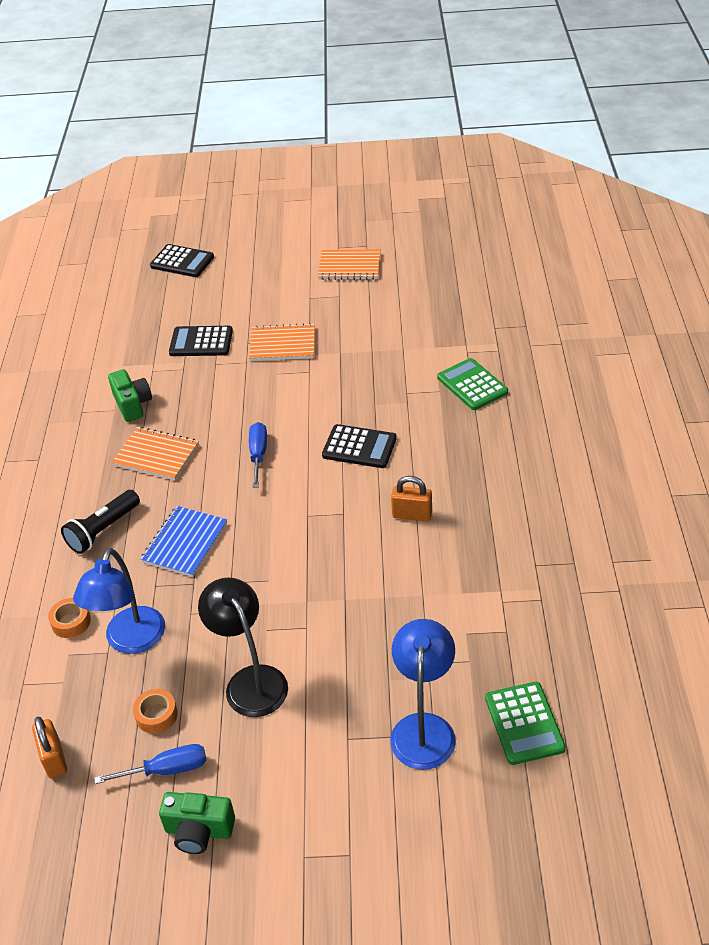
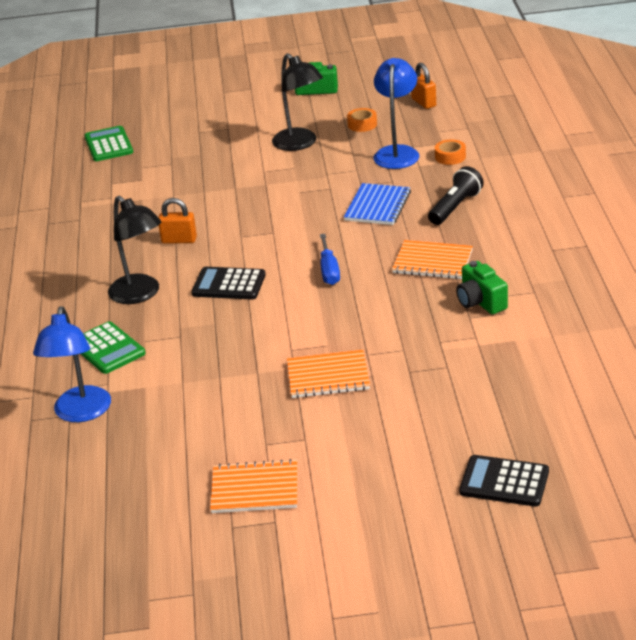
camera: 175 degrees right, 10 degrees down
blue screwdriver [94,744,206,784] -> none
black calculator [169,326,233,356] -> none
blue lamp [390,619,456,770] -> blue lamp moved to [33,306,111,422]
none -> black lamp [108,196,161,304]

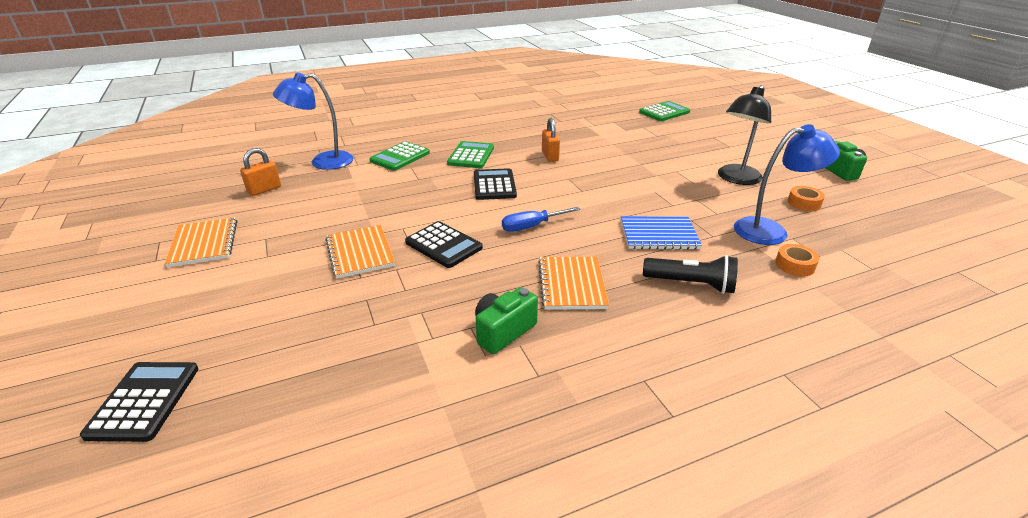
camera: 70 degrees right, 0 degrees up
black lamp [108,196,161,304] -> green calculator [447,141,494,168]
orange padlock [411,63,436,109] -> orange padlock moved to [240,148,281,196]
none -> black calculator [405,221,483,268]

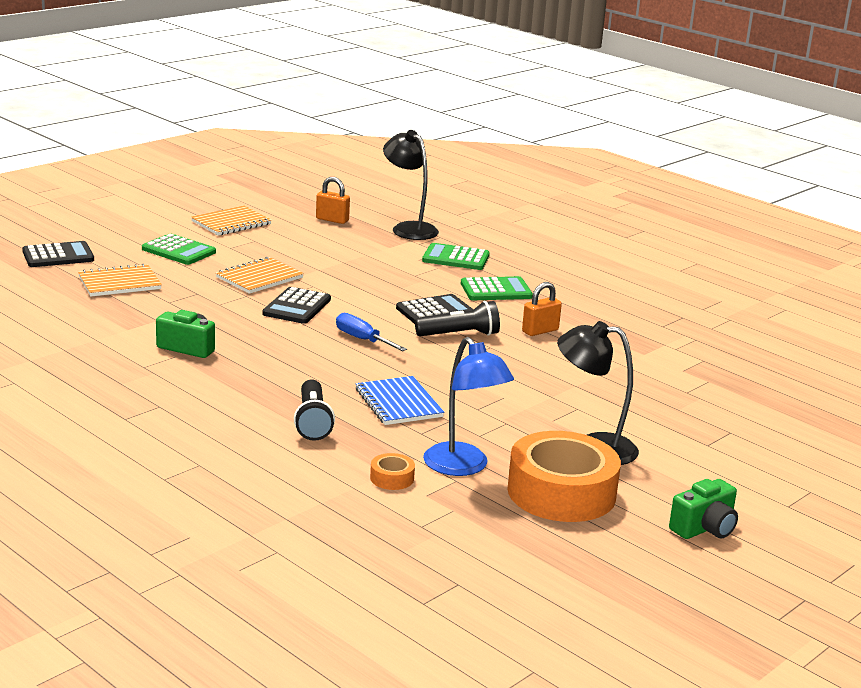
camera: 65 degrees right, 10 degrees down
blue lamp [273,72,353,170] -> black lamp [383,130,439,240]
orange notebook [538,257,609,310] -> orange notebook moved to [78,264,162,297]
green calculator [639,101,690,121] -> green calculator moved to [142,233,216,265]
orange tape [787,186,825,211] -> orange tape [508,431,621,522], size x2.46
none -> black flashlight [415,301,500,336]

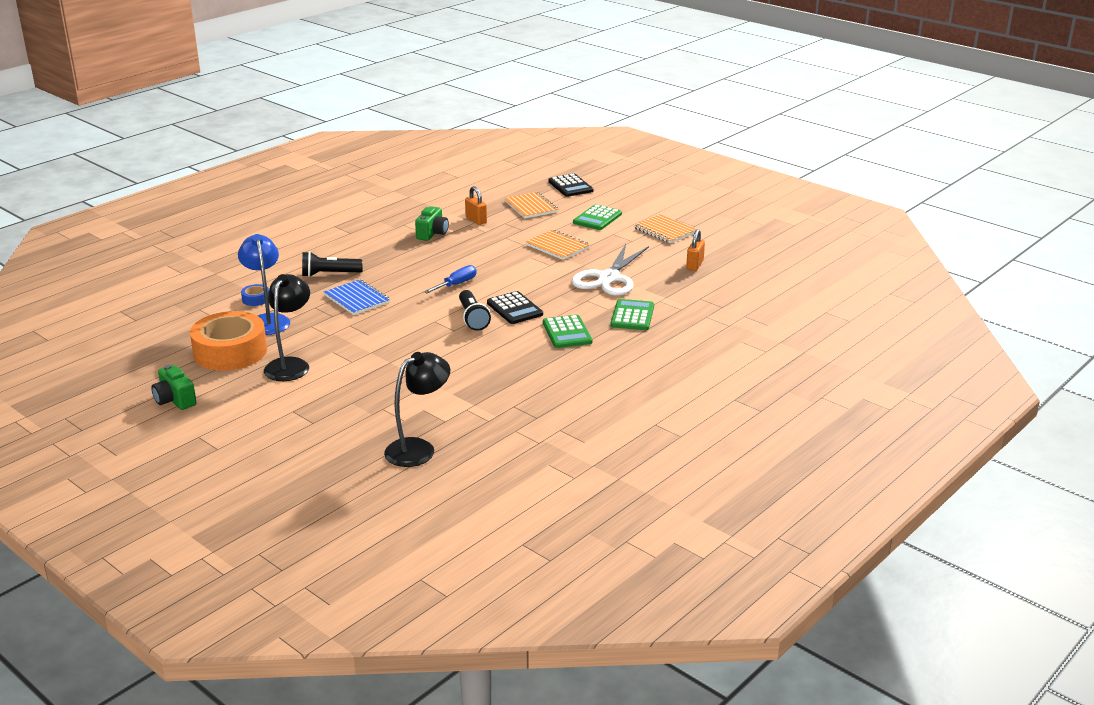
camera: 90 degrees right, 5 degrees up
black calculator [262,287,331,324] -> none
blue notebook [356,376,444,425] -> blue notebook turned 75 degrees clockwise [324,279,390,315]
orange tape [370,453,415,490] -> blue tape [241,284,269,306]
black lamp [383,130,439,240] -> black lamp moved to [384,352,450,467]
blue lamp [423,337,514,476] -> blue lamp turned 105 degrees clockwise [238,234,290,335]
orange padlock [522,282,562,336] -> orange padlock moved to [465,186,487,225]
none -> white scissors [572,244,649,296]

